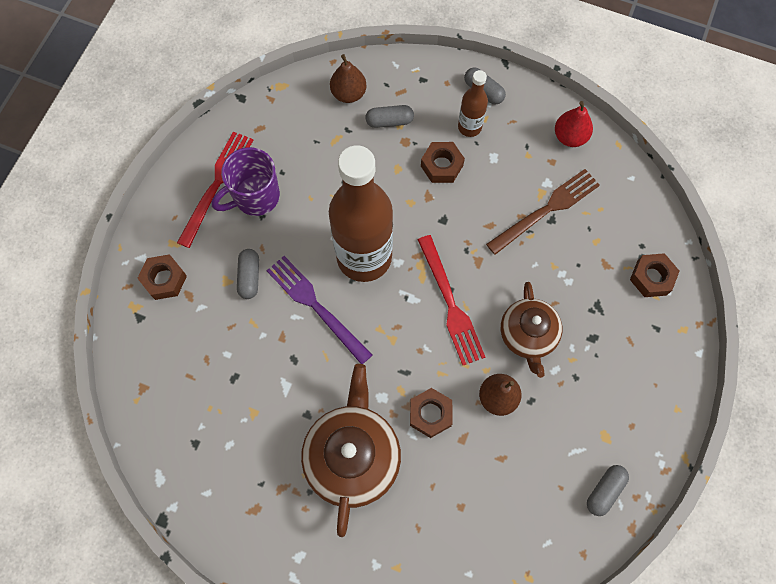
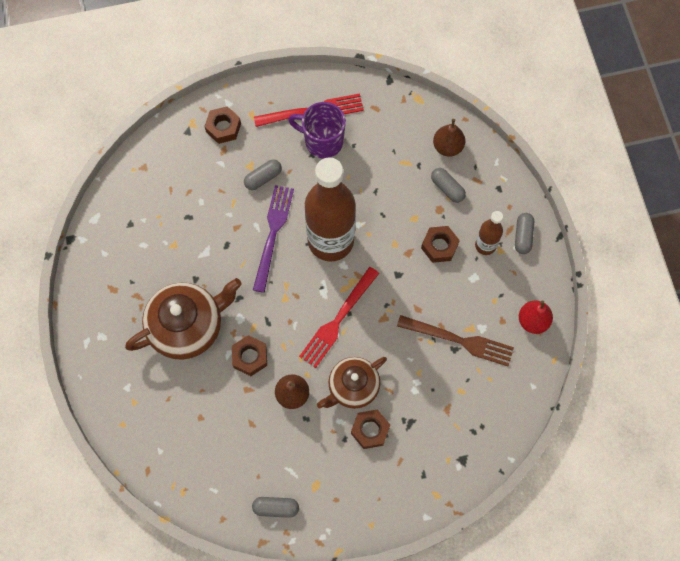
camera: 55 degrees right, 0 degrees up
brown nut [630,253,680,297] -> brown nut moved to [351,409,390,449]

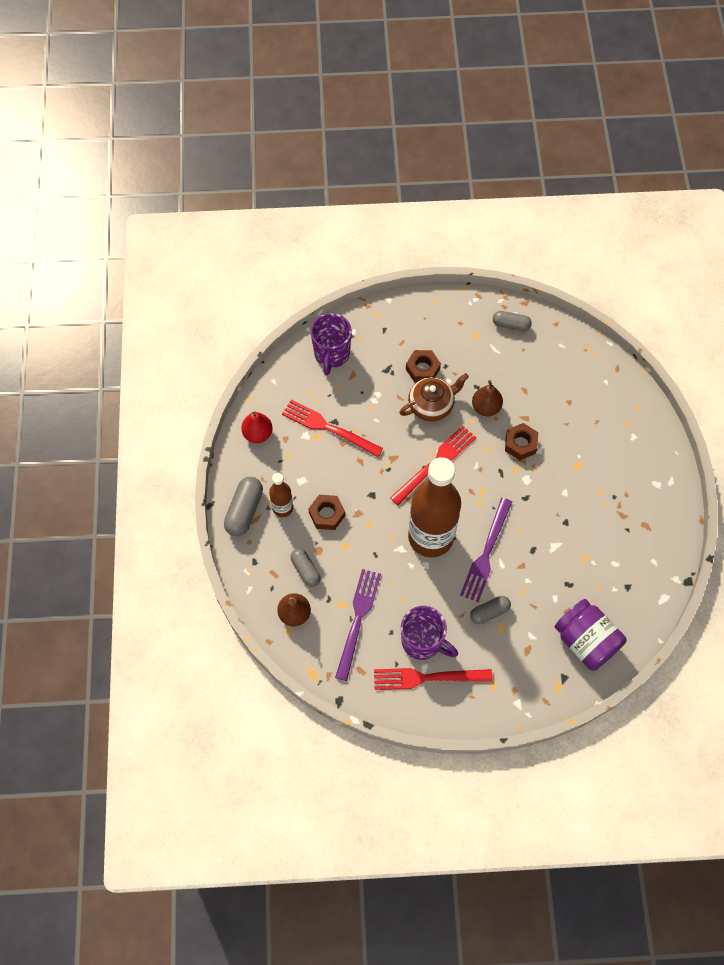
camera: 170 degrees left, 5 degrees down
brown teapot [125,278,242,360] -> none
brown nut [205,106,241,144] -> none
brown fork [397,315,514,366] -> red fork [282,400,383,457]
grey capsule [515,213,534,254] -> grey capsule [224,477,263,536], size x1.52
none -> purple mug [310,313,352,375]
none -> purple fork [335,569,381,681]
none -> purple jar [554,599,627,671]

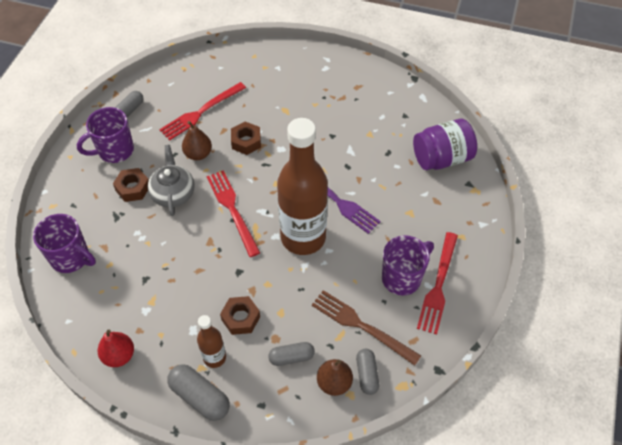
camera: 70 degrees left, 10 degrees down
red fork [282,400,383,457] -> red fork moved to [159,82,246,140]
purple fork [335,569,381,681] -> brown fork [312,290,421,366]
brown teapot [400,373,469,421] -> grey teapot [148,145,195,216]
grey capsule [470,596,511,624] -> grey capsule moved to [356,349,379,395]
none -> purple mug [77,107,134,163]

